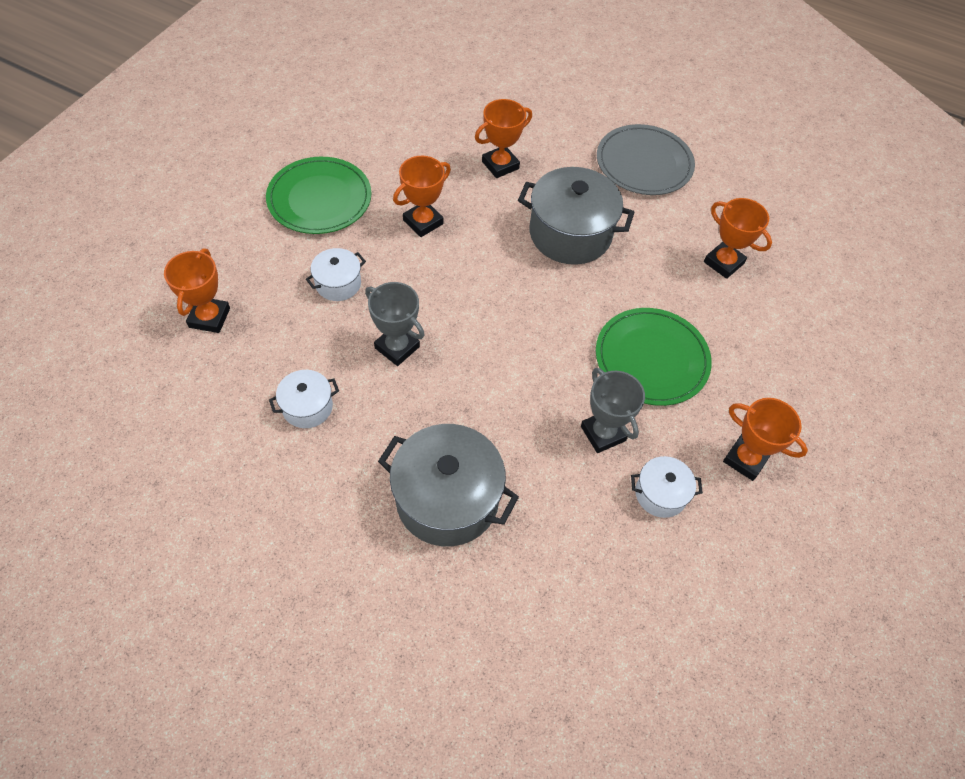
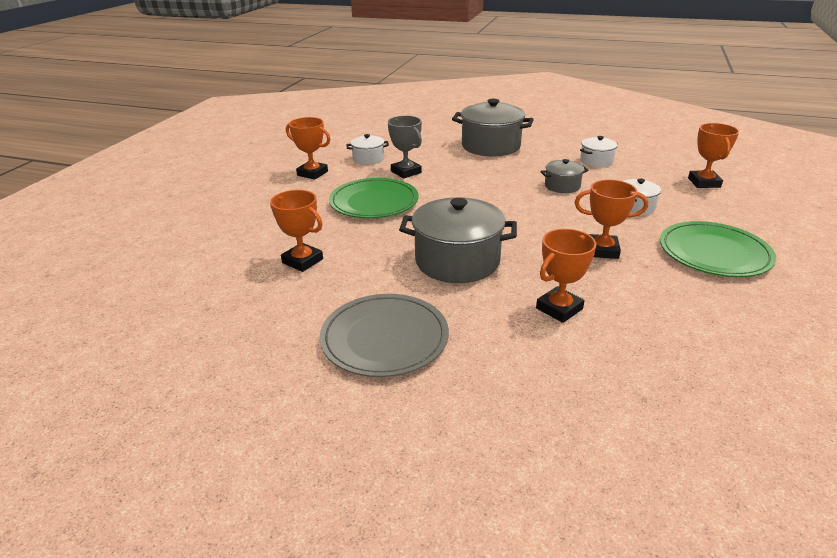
camera: 175 degrees right, 25 degrees down
grey trophy [365,282,425,366] -> grey pot [540,159,589,193]
orange trophy [393,156,451,237] -> orange trophy turned 60 degrees clockwise [575,180,648,259]

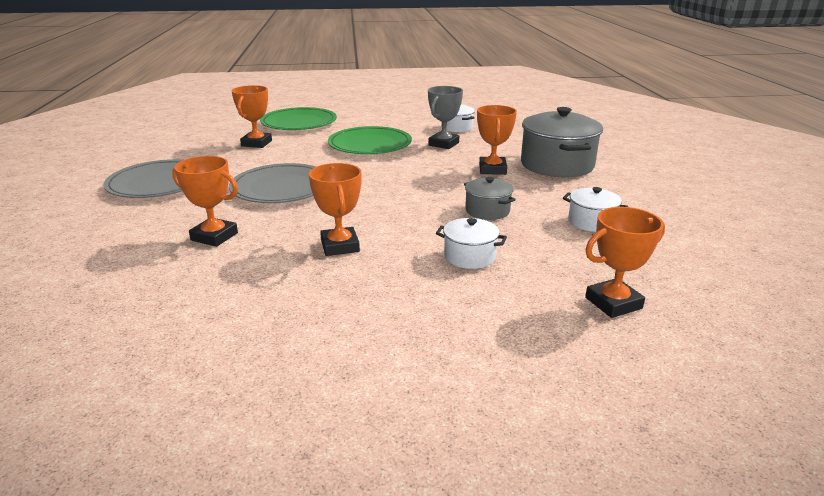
camera: 65 degrees right, 5 degrees down
orange trophy [286,117,330,180] -> orange trophy moved to [477,105,517,175]
grey pot [399,197,517,283] -> grey plate [229,163,316,203]
green plate [660,221,776,277] -> green plate moved to [260,107,337,130]

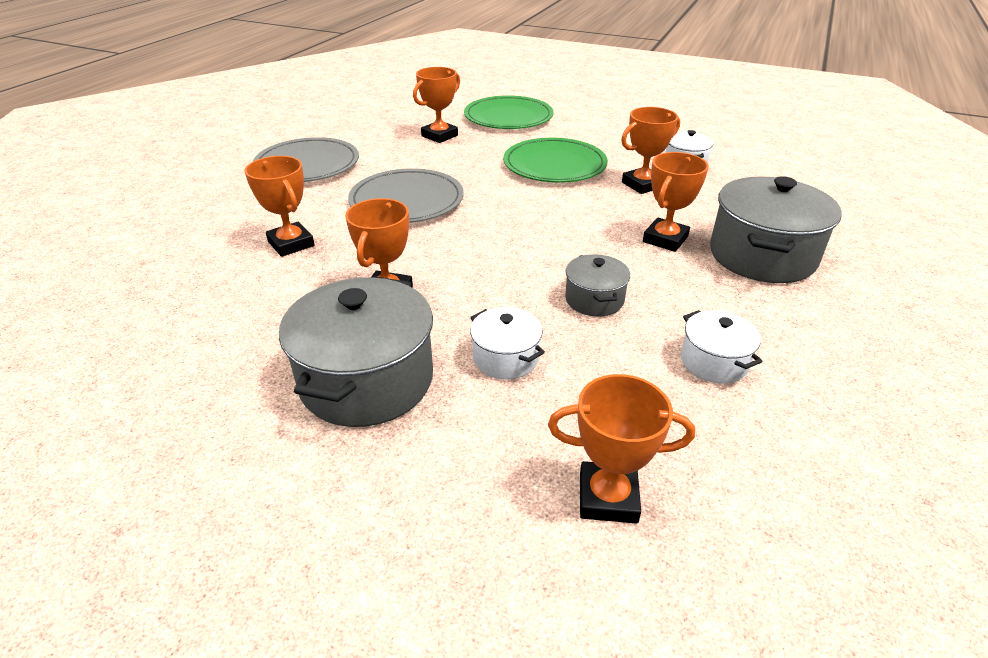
camera: 30 degrees right, 10 degrees up
grey trophy [428,86,463,149] -> orange trophy [621,107,680,194]
none -> grey pot [279,277,433,427]

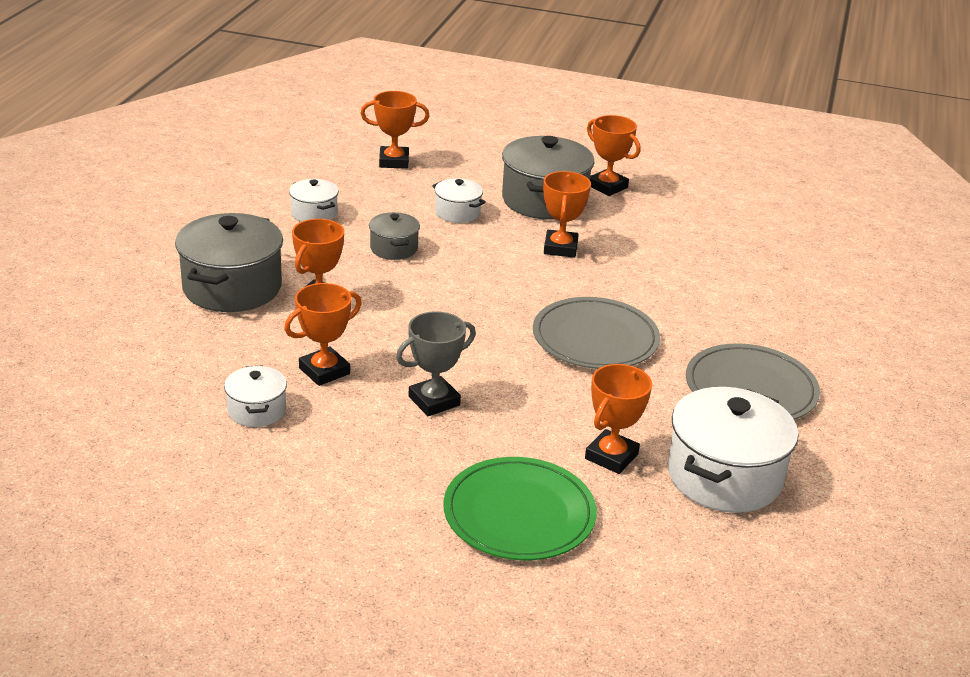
camera: 170 degrees right, 5 degrees down
orange trophy [244,156,315,257] -> orange trophy moved to [587,115,641,196]
green plate [503,137,608,183] -> grey trophy [396,311,476,416]
none -> white pot [668,387,798,513]

